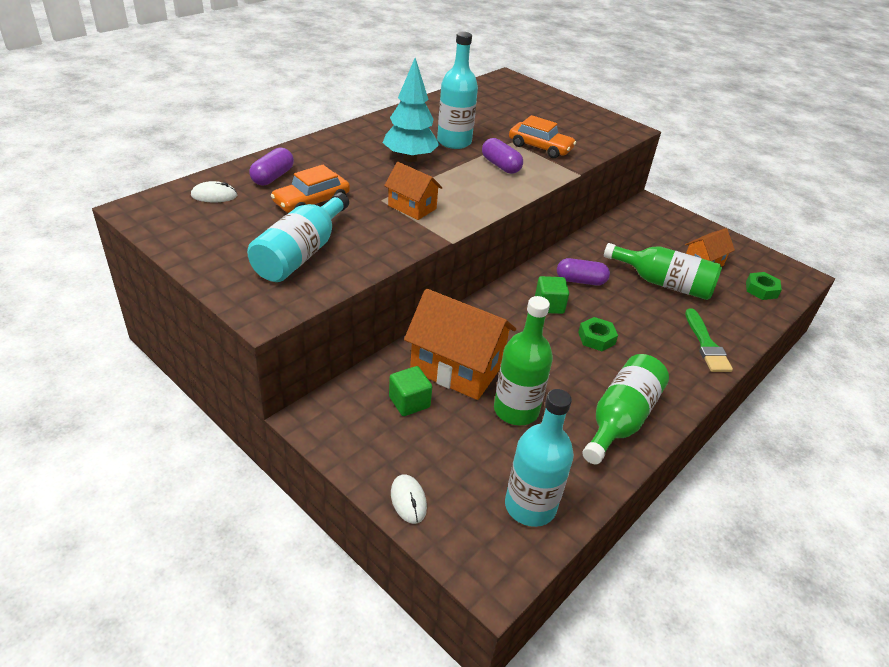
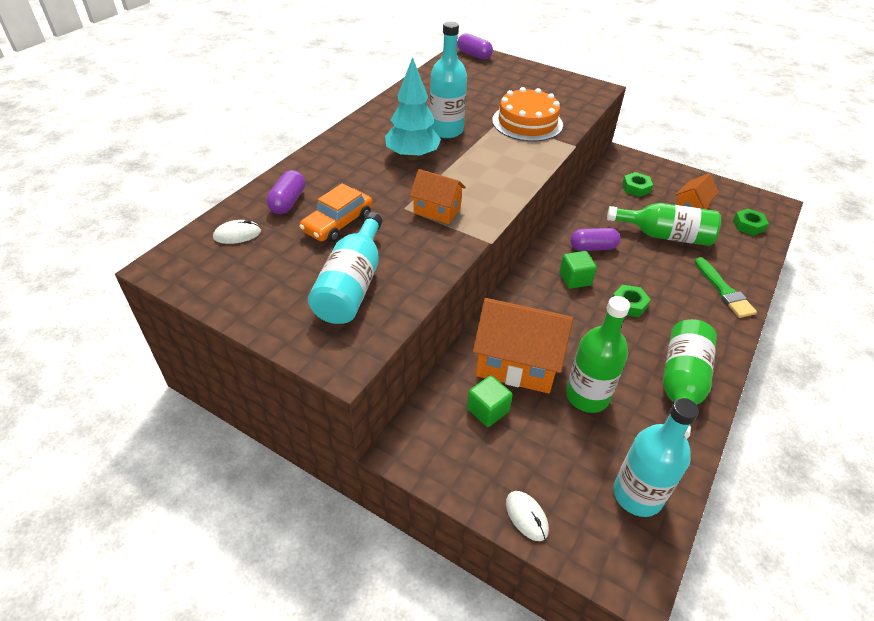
camera: 10 degrees left, 5 degrees up
purple capsule [482,138,523,174] -> purple capsule moved to [457,33,493,60]
orange car [509,115,576,158] -> orange cake [492,87,563,142]
none -> green nut [622,172,653,197]

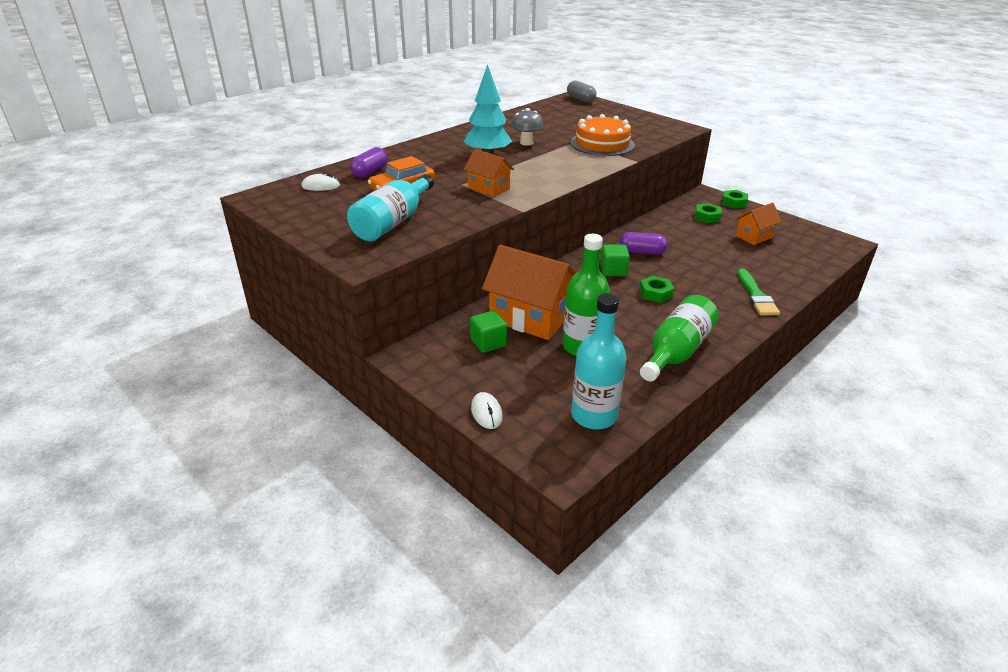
camera: 15 degrees right, 10 degrees down
turquoise bottle [430,21,467,138] -> grey mushroom [511,108,543,146]
purple capsule [457,33,493,60] -> grey capsule [567,81,596,103]
green bottle [607,203,721,246] -> none
green nut [733,209,769,236] -> green nut moved to [722,190,748,209]

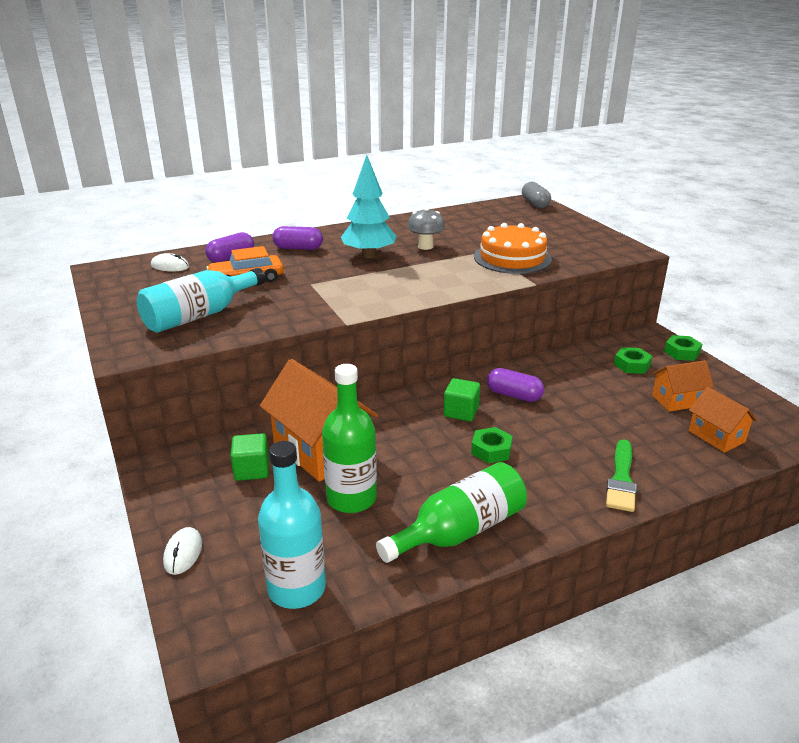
camera: 20 degrees right, 5 degrees down
orange house [464,149,514,197] -> orange house moved to [689,387,757,453]
none -> purple capsule [272,226,323,250]

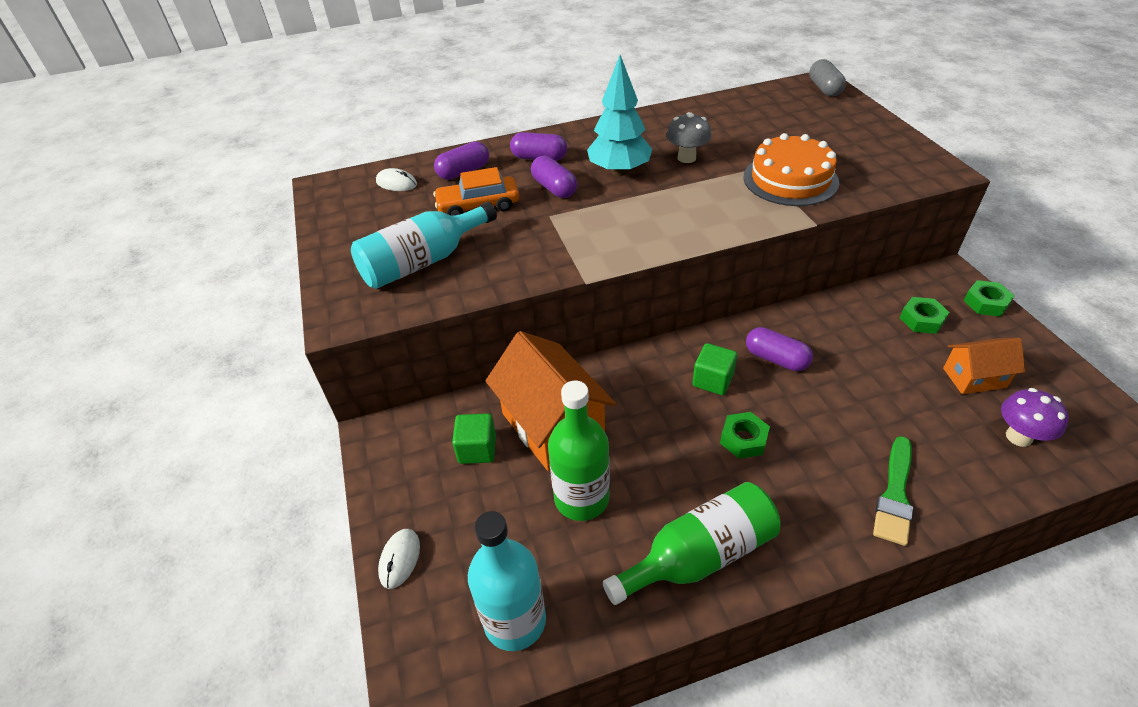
camera: 10 degrees right, 15 degrees up
orange house [689,387,757,453] -> purple mushroom [1001,388,1069,447]
none -> purple capsule [531,156,577,198]

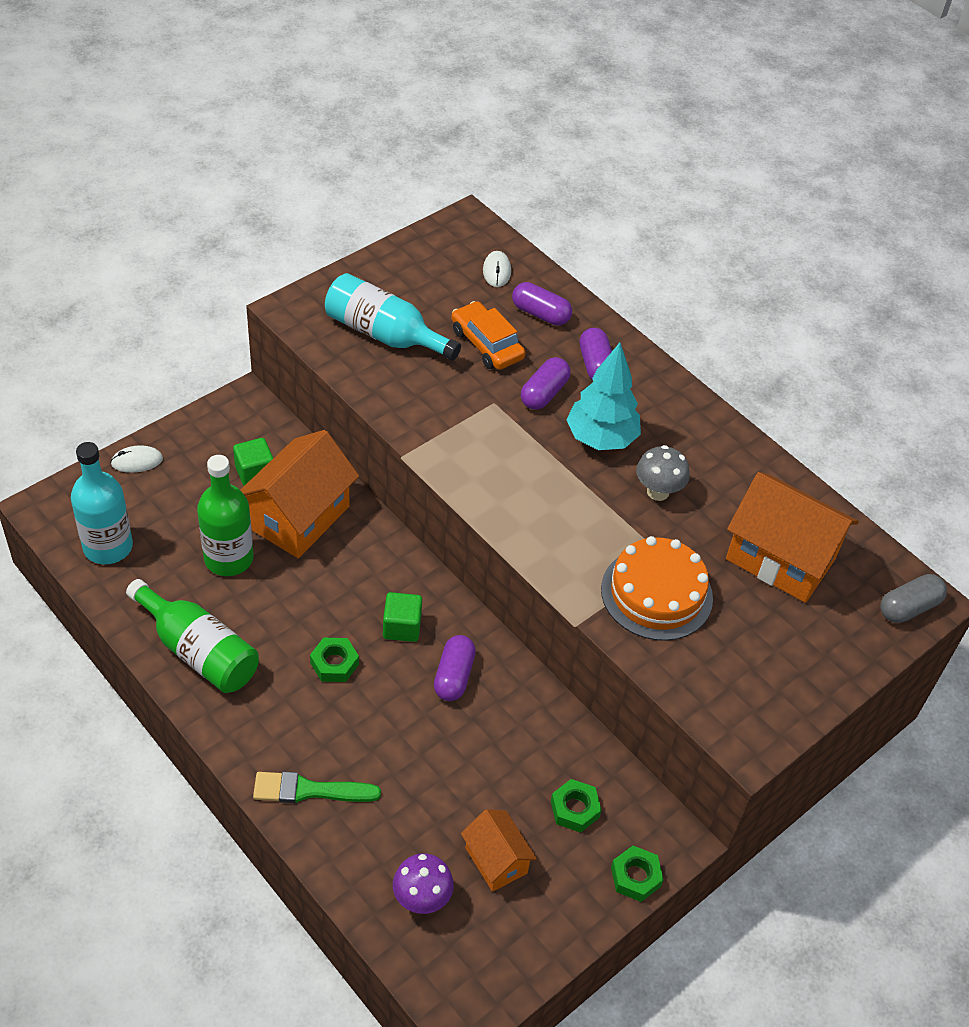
camera: 60 degrees right, 5 degrees up
none -> orange house [726,472,859,603]

